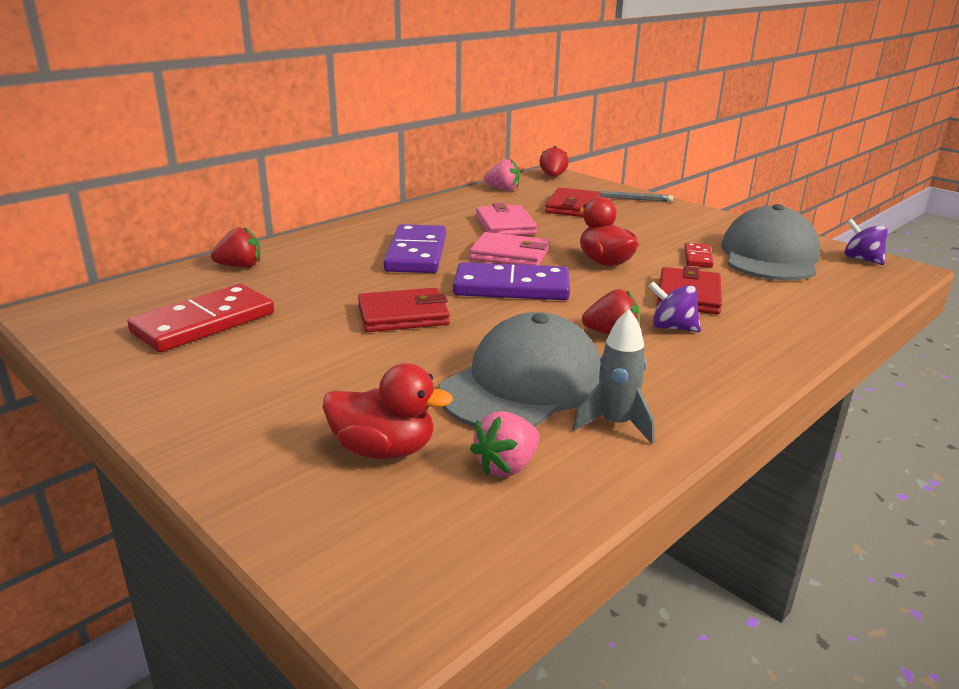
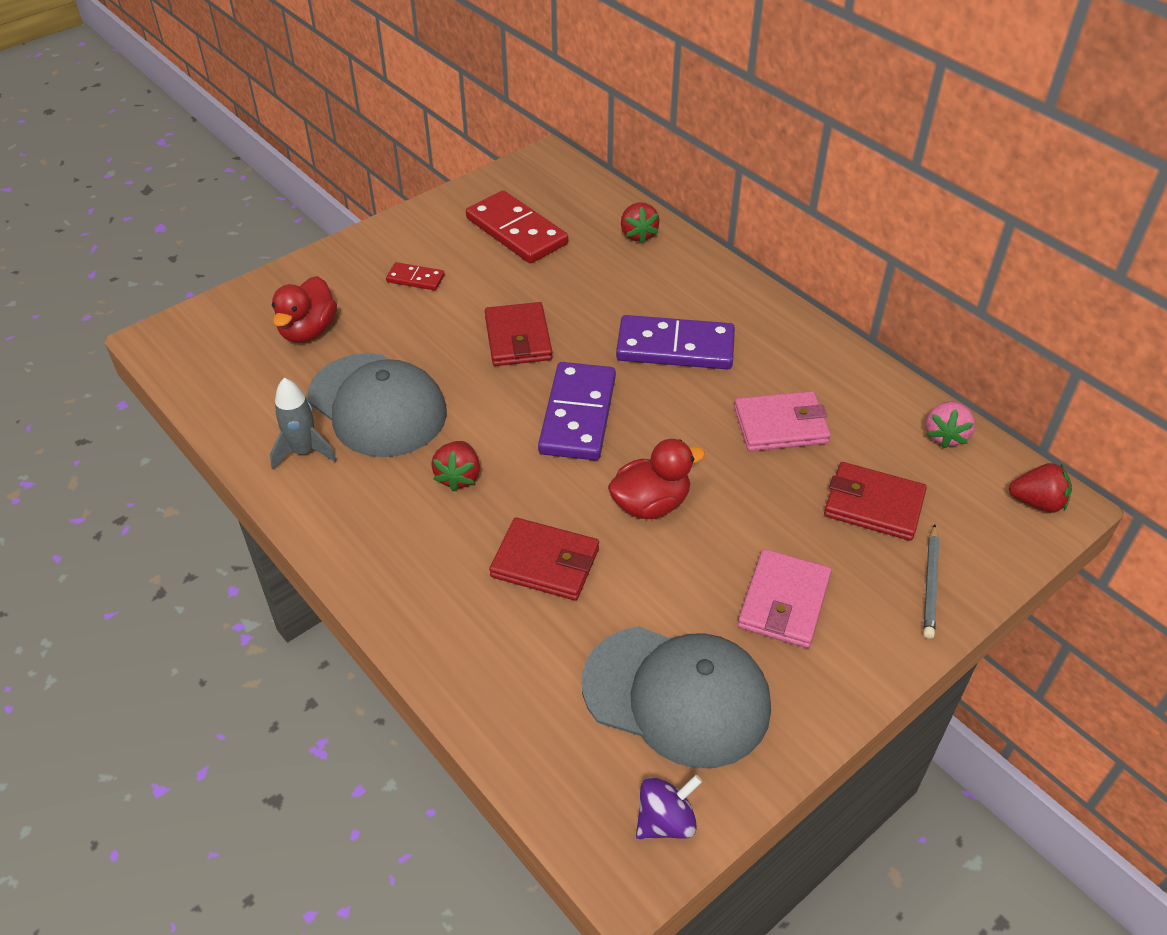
camera: 95 degrees right, 20 degrees up
pink wallet [470,232,549,265] -> pink wallet moved to [738,549,832,648]
pink strawberry [470,411,539,477] -> none
purple spinning top [648,281,701,332] -> none
red domino [684,243,714,268] -> red domino moved to [386,262,445,291]

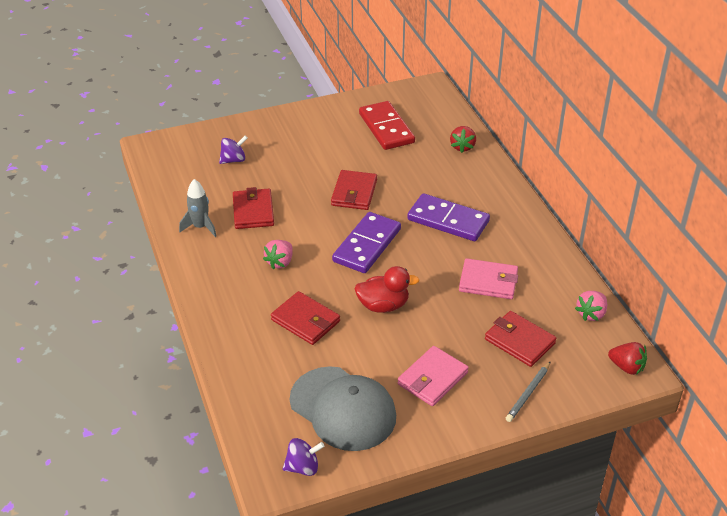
camera: 20 degrees right, 5 degrees down
red duck [272,276,337,343] -> purple spinning top [219,136,248,164]
grey cap [307,353,447,457] -> red wallet [233,187,274,229]
red domino [386,262,445,291] -> none
red strawberry [431,441,480,491] -> pink strawberry [263,240,293,269]

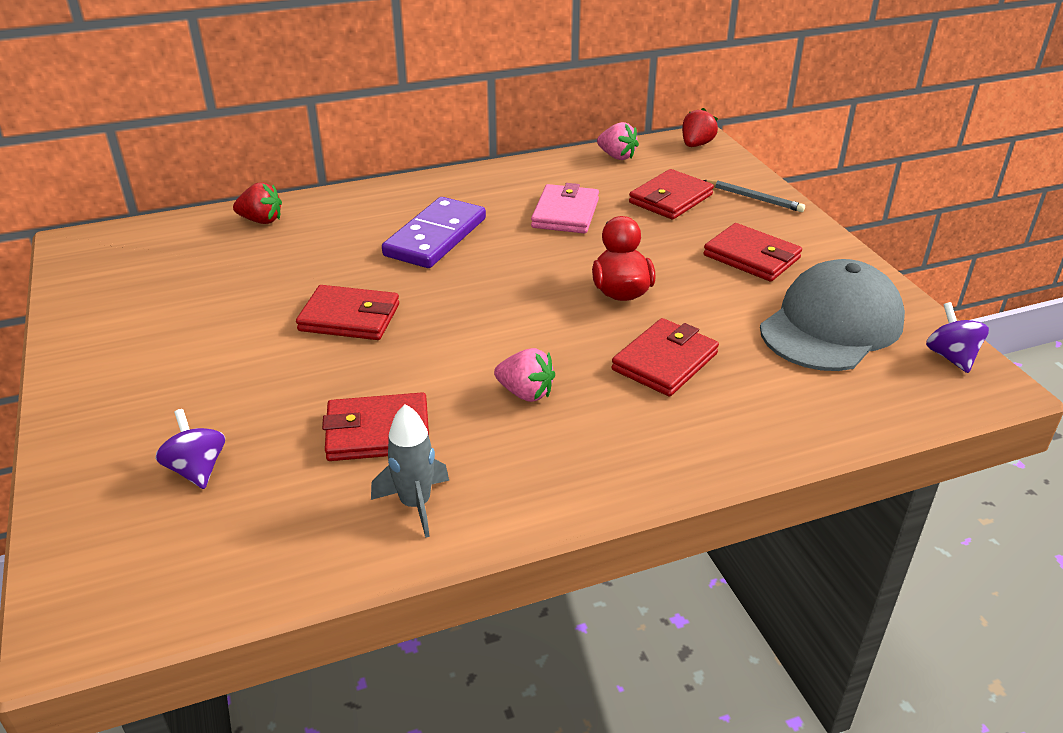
camera: 90 degrees left, 5 degrees down
purple domino [332,212,401,273] -> none
red domino [359,101,415,150] -> none
pink wallet [398,346,469,406] -> red wallet [703,223,802,282]

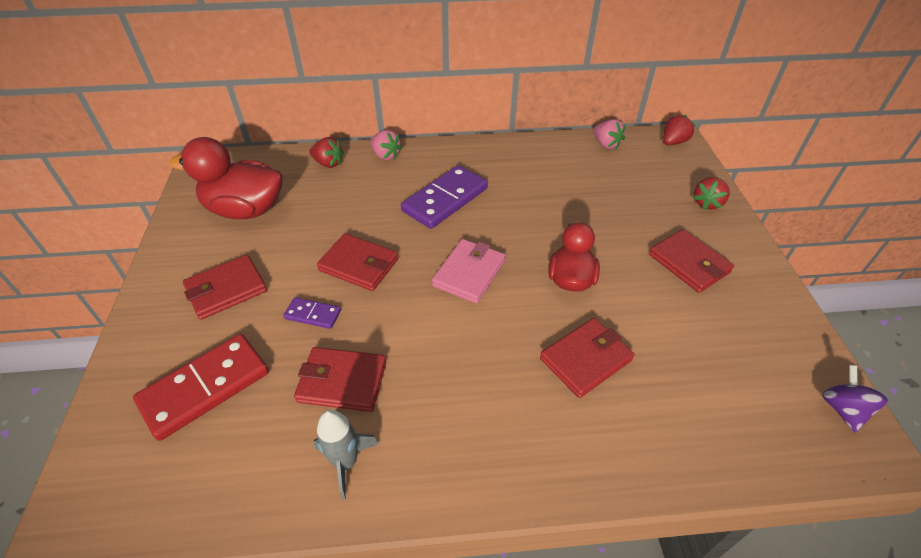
camera: 15 degrees right, 10 degrees up
purple spinning top [155,409,225,489] -> red domino [133,334,269,441]
pink strawberry [494,348,555,402] -> pink strawberry moved to [370,130,402,160]
pink wallet [531,183,599,234] -> pink wallet moved to [432,239,505,303]
red wallet [629,169,714,219] -> red wallet moved to [183,255,267,320]
grey pencil [703,180,805,212] -> red strawberry [693,177,730,210]
grey cap [760,259,905,371] -> none
none -> red duck [169,137,283,219]
none -> purple domino [283,297,341,329]

